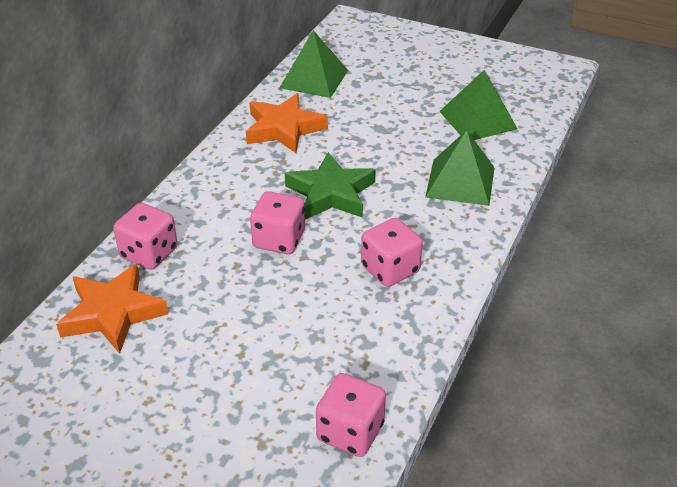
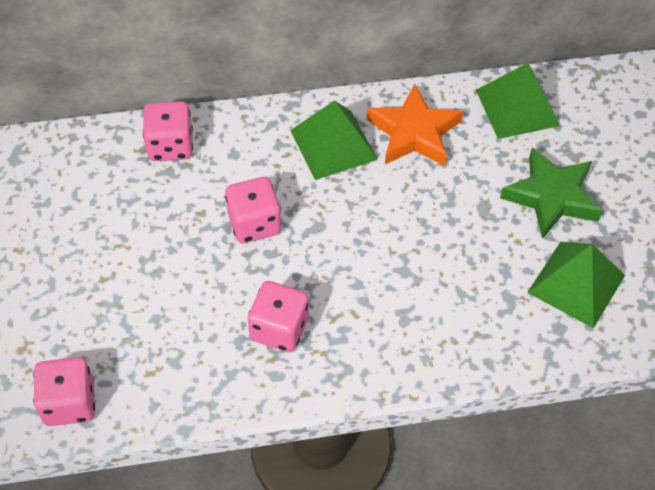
camera: 55 degrees right, 15 degrees up
orange star [56,264,168,354] -> none
green star [285,152,376,219] -> green star moved to [500,147,603,238]
green pyramid [425,130,495,206] -> green pyramid moved to [290,101,378,180]

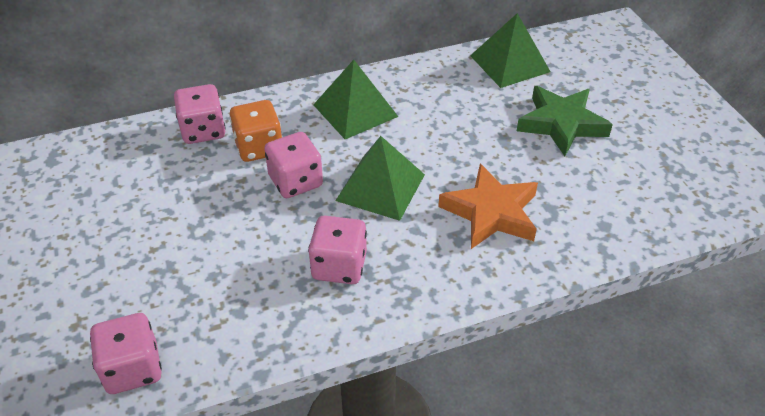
camera: 10 degrees left, 10 degrees down
orange star [367,84,463,166] -> orange star moved to [438,164,538,249]
green pyramid [527,242,625,328] -> green pyramid moved to [336,136,425,221]
none -> orange dice [230,100,282,162]

